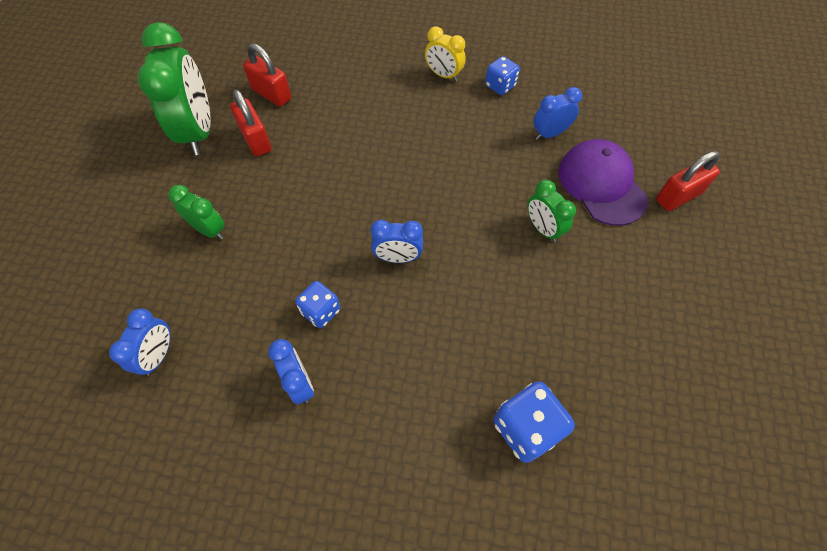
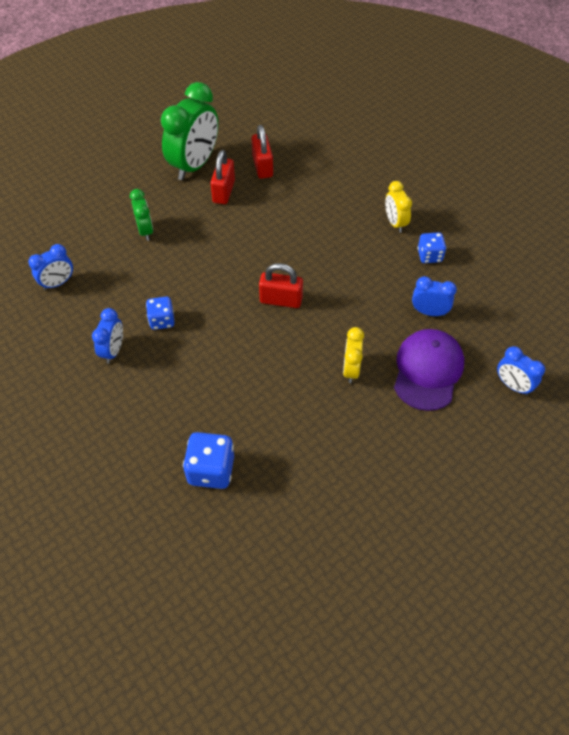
camera: 40 degrees right, 5 degrees down
blue clock [371,220,423,263] -> blue clock moved to [497,346,545,395]
green clock [528,180,576,242] -> yellow clock [343,327,364,383]
red padlock [656,151,720,211] -> red padlock moved to [259,263,303,308]

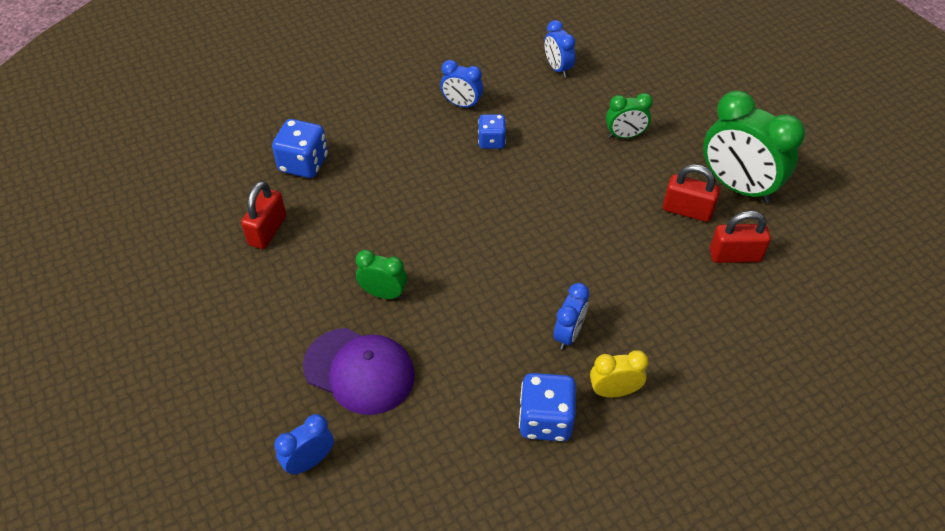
camera: 100 degrees right, 5 degrees down
red padlock [259,263,303,308] -> red padlock moved to [241,181,286,249]
yellow clock [343,327,364,383] -> green clock [356,250,407,299]
blue clock [412,276,457,316] -> blue clock moved to [554,283,589,350]
blue dice [417,232,446,263] -> blue dice [519,373,576,441], size x1.55

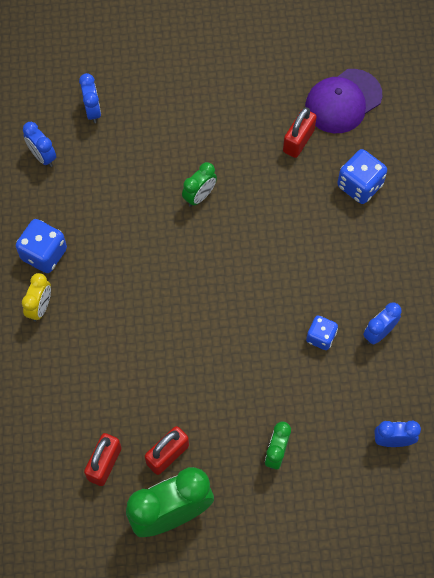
camera: 115 degrees right, 15 degrees up
red padlock [241,181,286,249] -> red padlock turned 75 degrees clockwise [283,107,317,158]
purple cap [303,328,415,415] -> purple cap moved to [305,69,382,133]
blue clock [554,283,589,350] -> blue clock moved to [23,122,56,167]

